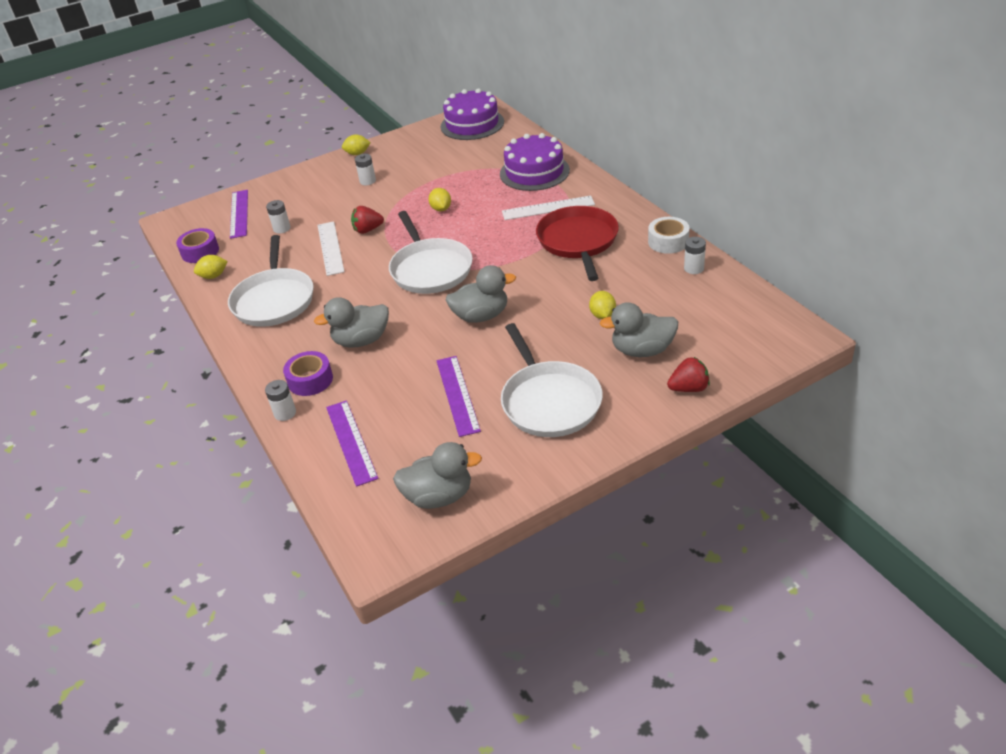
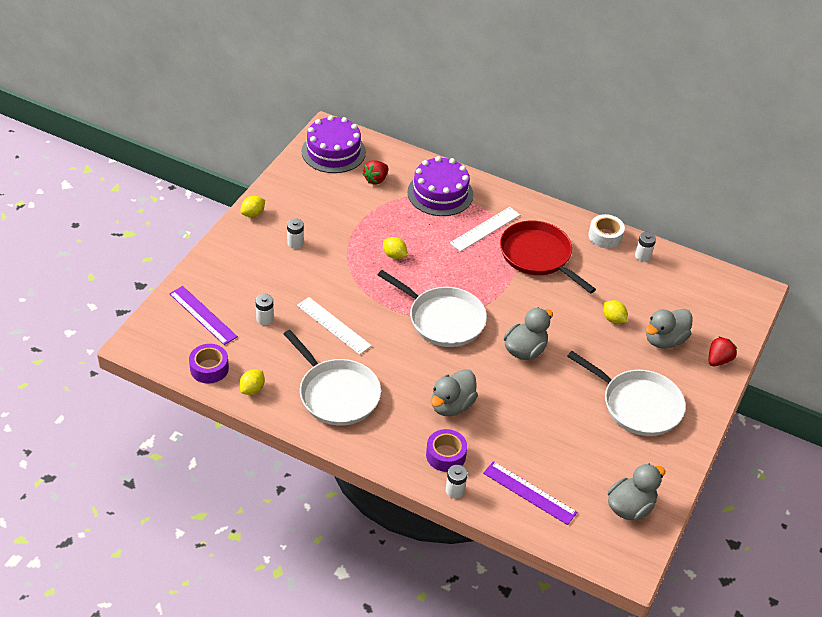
camera: 40 degrees left, 5 degrees up
red strawberry [351,206,384,234] -> red strawberry moved to [363,161,389,185]
purple ruler [436,356,481,437] -> none

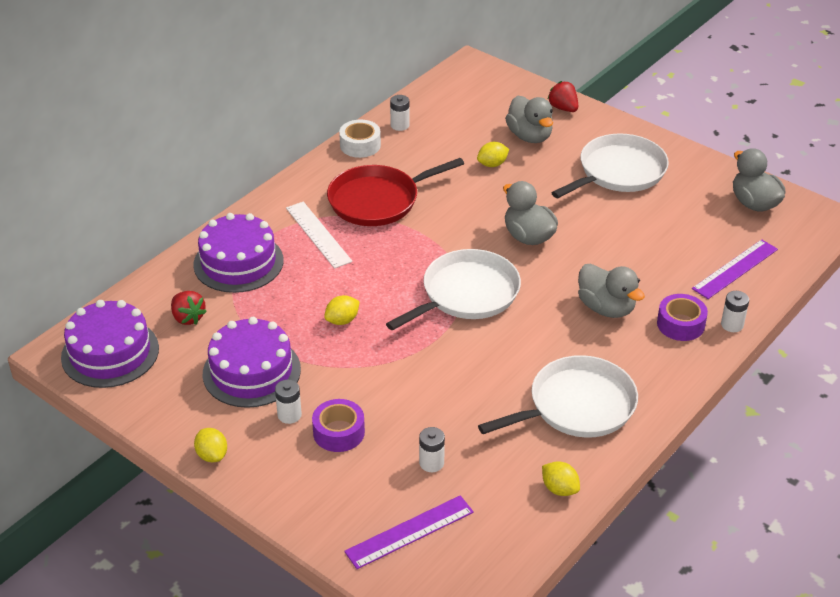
camera: 75 degrees left, 5 degrees down
purple tape [189,344,229,383] -> purple tape moved to [312,399,365,452]
white ruler [297,297,372,355] -> none
none -> purple cake [203,317,301,408]

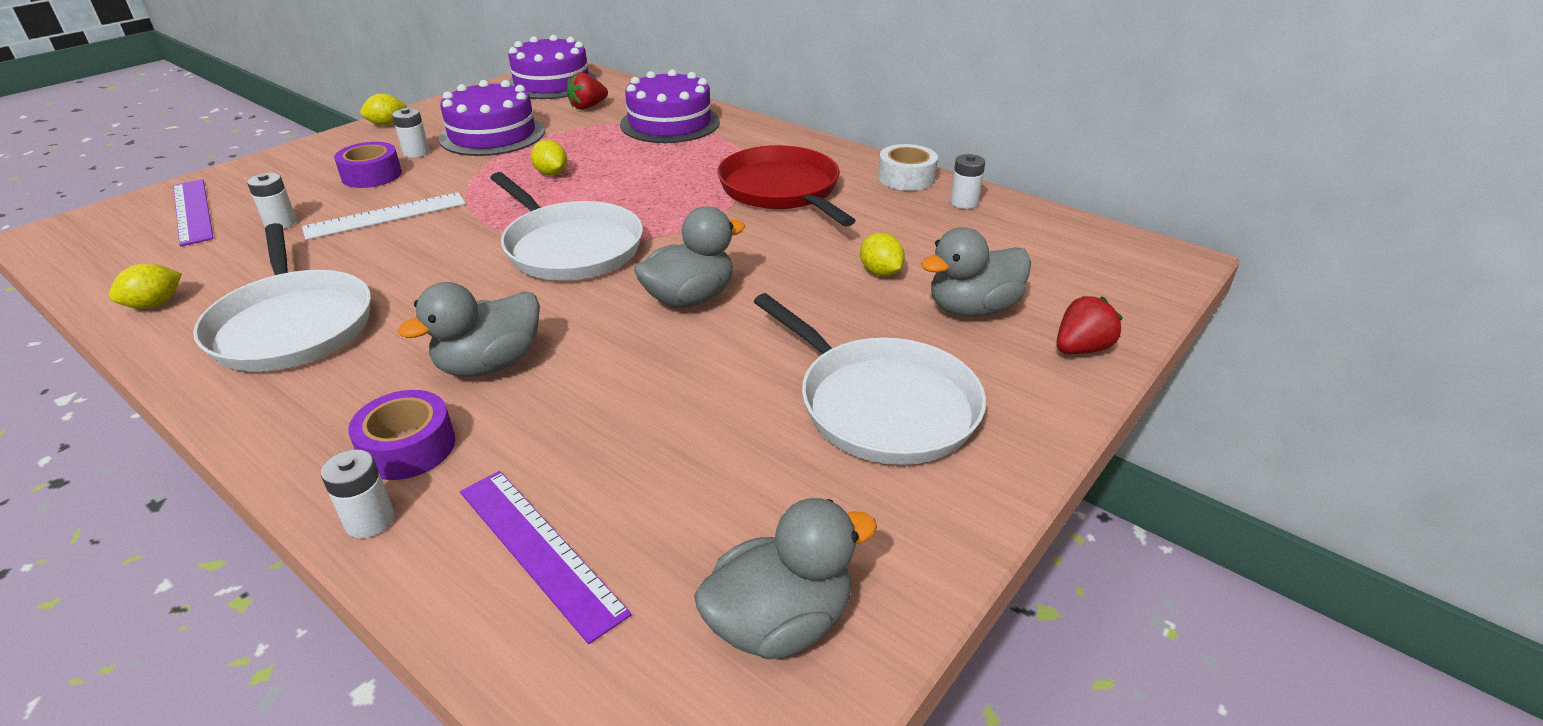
camera: 90 degrees right, 5 degrees down
white ruler [286,202,353,269] -> white ruler moved to [302,192,466,240]

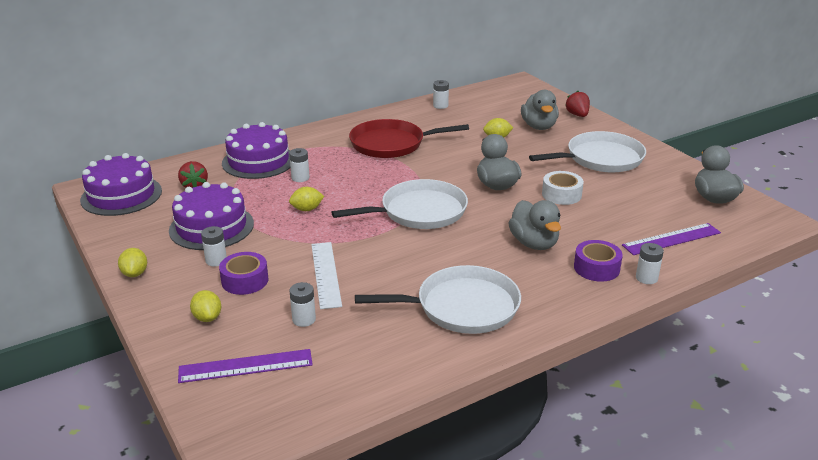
camera: 70 degrees left, 5 degrees down
yellow lemon [109,263,182,309] -> yellow lemon moved to [190,290,221,322]
white tape [878,144,938,191] -> white tape moved to [542,171,584,205]
none -> white battery [289,148,310,182]

